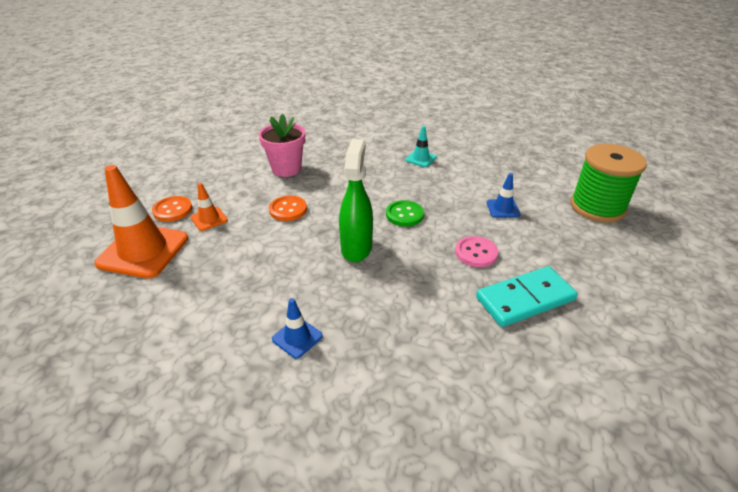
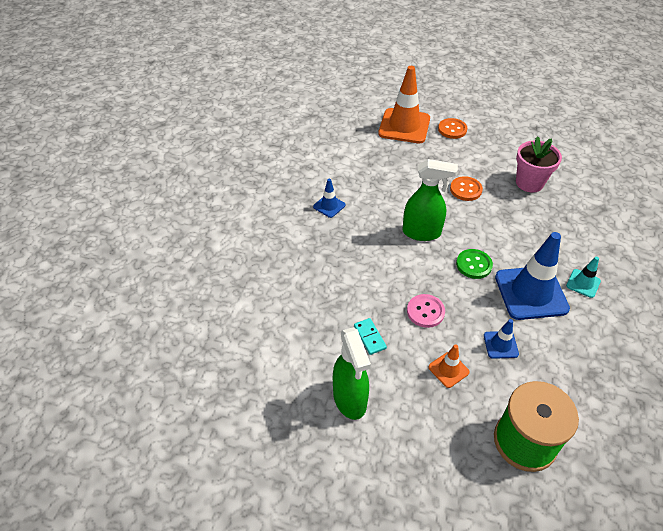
camera: 90 degrees right, 10 degrees up
orange traffic cone [191,183,228,231] -> orange traffic cone moved to [429,344,470,388]
turquoise domino [476,266,578,327] -> turquoise domino [354,318,387,355], size x0.50
none -> green spray bottle [333,327,371,420]
none -> blue traffic cone [495,232,570,320]

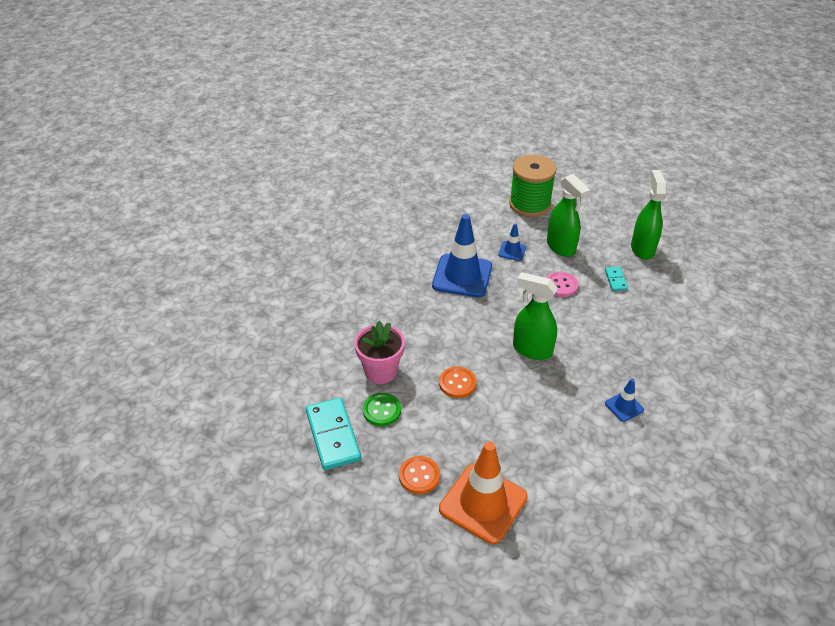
camera: 160 degrees left, 5 degrees down
orange traffic cone [429,344,470,388] -> green spray bottle [547,174,590,257]
green button [456,249,493,279] -> green button moved to [363,393,401,426]
turquoise traffic cone [566,257,601,298] -> none
none -> turquoise domino [306,398,361,470]

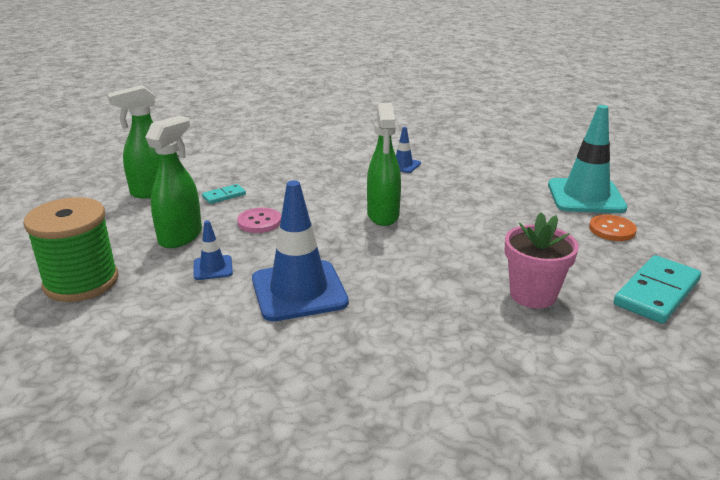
camera: 120 degrees left, 15 degrees down
green button [363,393,401,426] -> none
orange button [439,366,477,398] -> none
orange traffic cone [439,441,528,544] -> turquoise traffic cone [548,105,627,213]

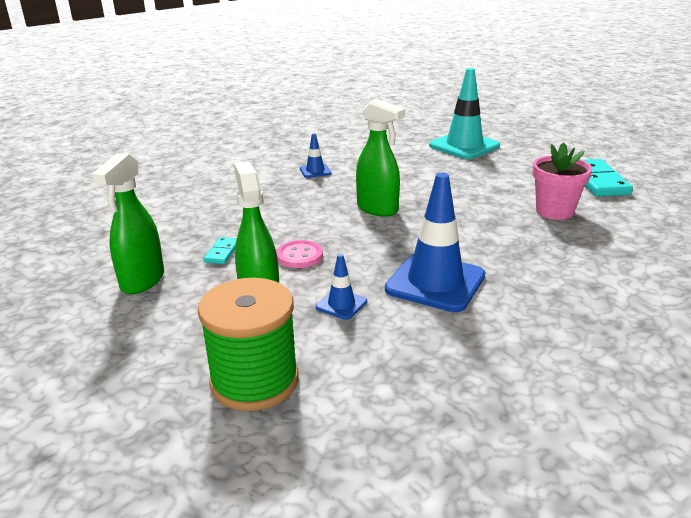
camera: 45 degrees left, 0 degrees up
orange button [589,215,637,241] -> none

